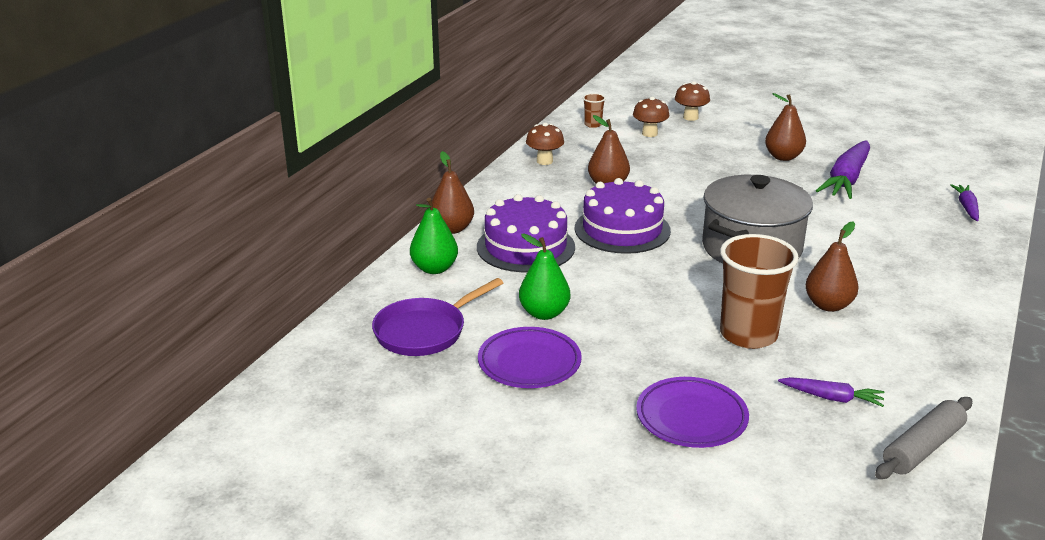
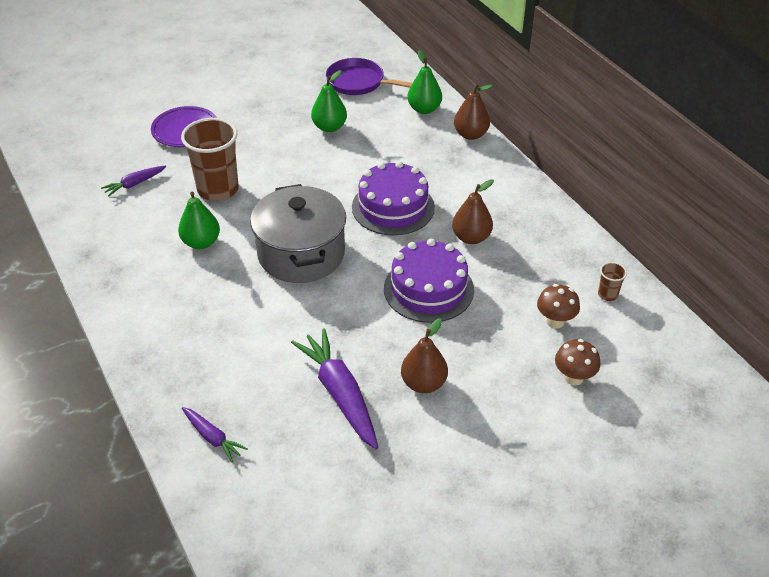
camera: 125 degrees right, 15 degrees up
purple pan [372,278,503,356] -> purple pan turned 60 degrees counterclockwise [326,58,412,95]
purple cake [477,194,575,272] -> purple cake moved to [384,239,474,323]
purple plate [478,327,582,388] -> none
brown mushroom [526,122,564,165] -> none
brown pear [805,221,859,312] -> green pear [178,192,220,249]
grey rolling pin [875,397,972,479] -> none

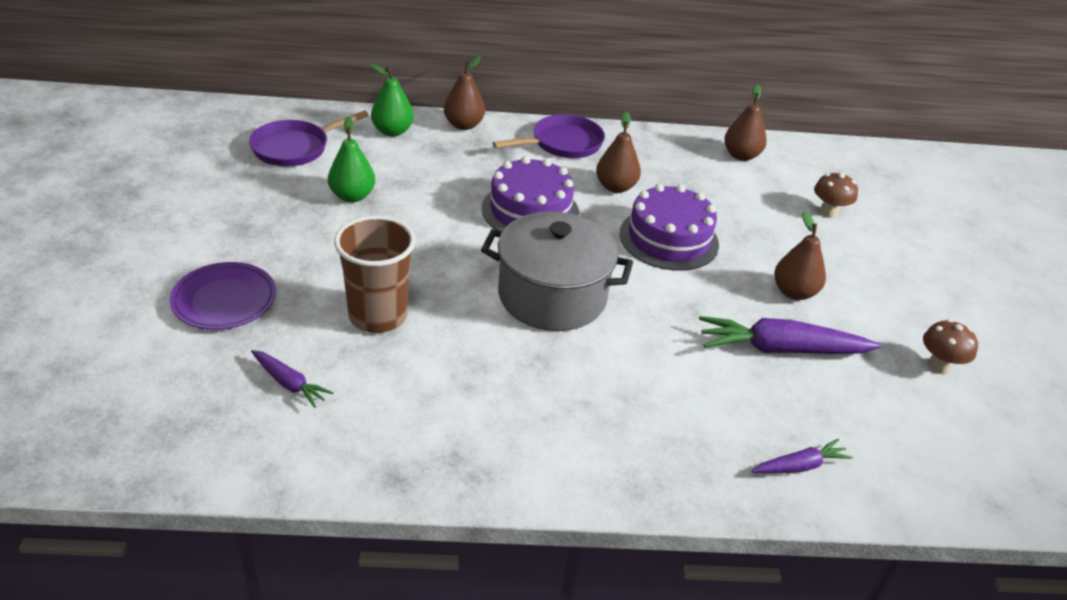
camera: 65 degrees left, 5 degrees down
purple carrot [101,166,166,197] -> purple carrot turned 45 degrees counterclockwise [251,350,334,408]
green pear [178,192,220,249] -> none
brown mushroom [537,284,580,328] -> brown mushroom moved to [923,319,978,374]
brown cup [598,262,627,301] -> brown pear [724,84,767,161]
none -> purple pan [493,114,605,158]

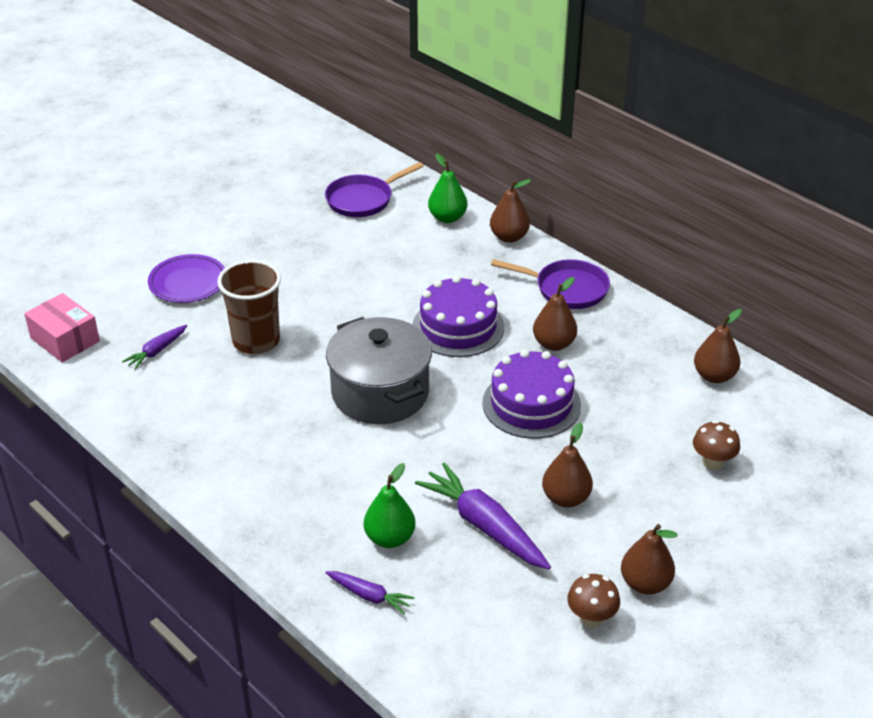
camera: 50 degrees right, 0 degrees up
purple pan [249,110,369,167] -> purple pan turned 45 degrees counterclockwise [325,162,424,217]
purple carrot [251,350,334,408] -> purple carrot turned 45 degrees clockwise [122,325,187,370]
green pear [328,116,375,202] -> green pear moved to [364,463,415,548]
none -> pink box [24,293,100,362]
none -> brown pear [621,524,677,595]

